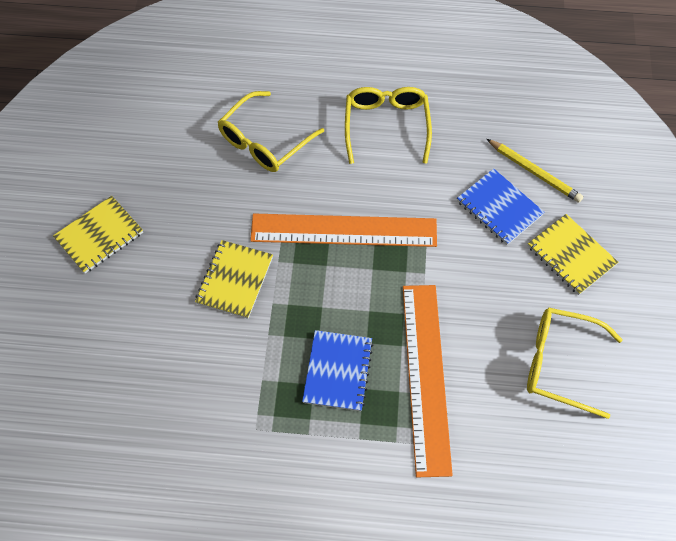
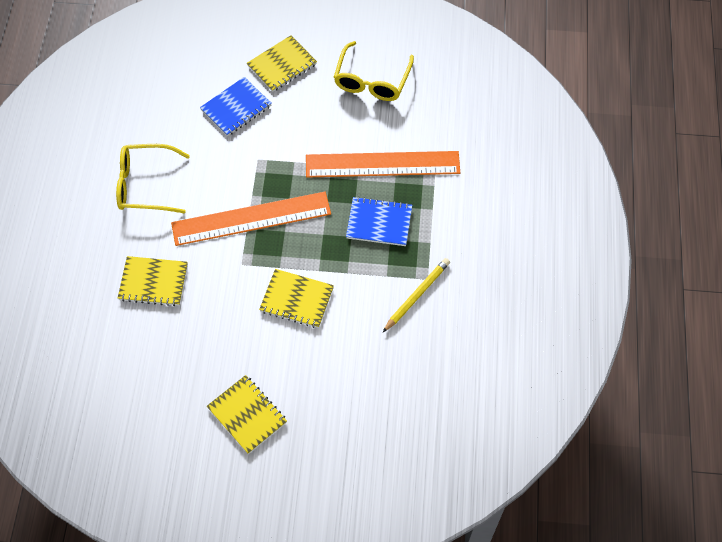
camera: 90 degrees left, 0 degrees up
yellow glasses [218,91,324,172] -> yellow notebook [118,256,188,306]
orange ruler [250,213,437,247] -> orange ruler turned 75 degrees clockwise [171,192,331,246]
yellow pencil [487,139,584,203] -> yellow pencil moved to [383,258,450,332]

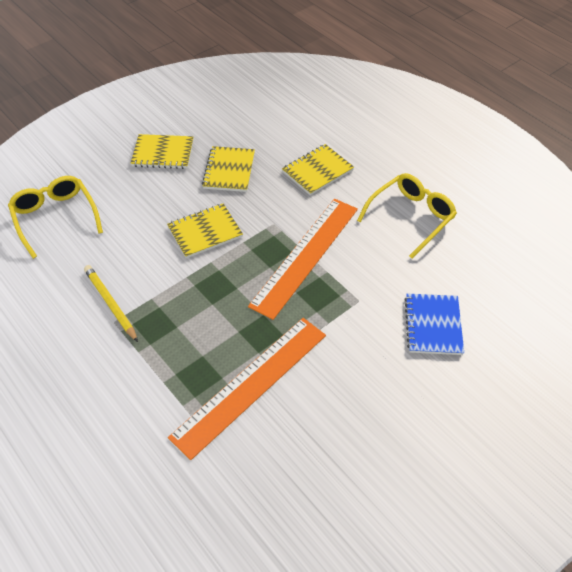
camera: 135 degrees right, 10 degrees down
yellow notebook [247,35,317,92] -> yellow notebook moved to [202,146,255,192]
yellow glasses [334,41,414,101] -> yellow glasses moved to [8,176,103,259]
blue notebook [346,196,412,246] -> none
yellow pencil [383,258,450,332] -> yellow pencil turned 150 degrees clockwise [84,265,138,342]

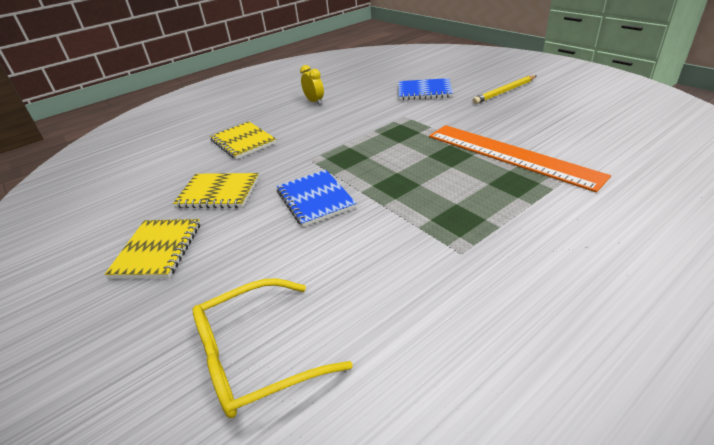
camera: 85 degrees left, 15 degrees down
yellow pencil [84,265,138,342] -> yellow pencil moved to [473,75,536,104]
yellow notebook [167,203,243,258] -> blue notebook [276,170,357,227]
orange ruler [248,199,358,320] -> none
yellow glasses [357,173,457,259] -> yellow clock [300,65,324,105]

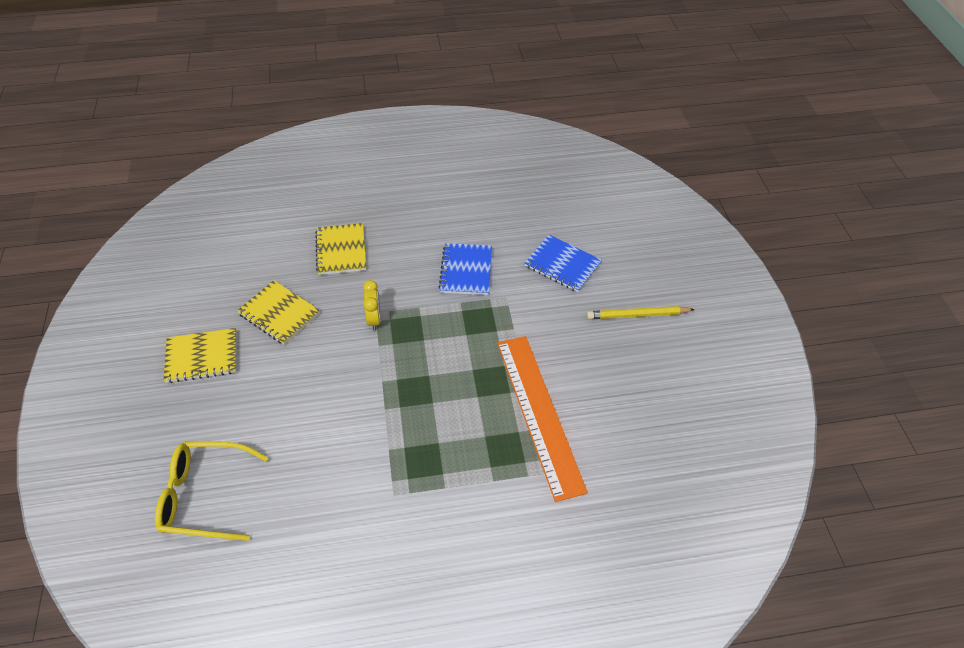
camera: 25 degrees right, 15 degrees up
yellow notebook [105,219,200,278] -> yellow notebook turned 45 degrees clockwise [164,328,237,383]
blue notebook [276,170,357,227] -> blue notebook moved to [439,243,492,295]
yellow clock [300,65,324,105] -> yellow clock moved to [363,280,381,331]

